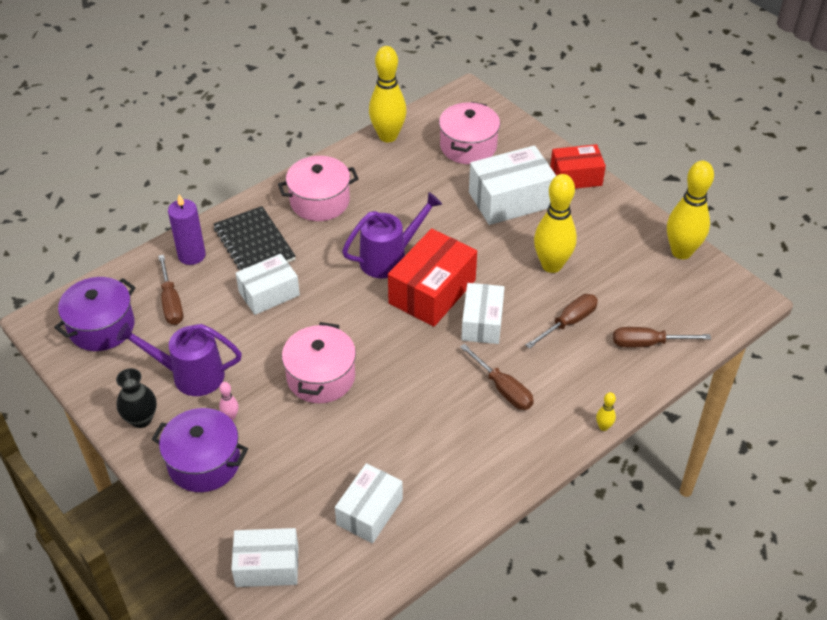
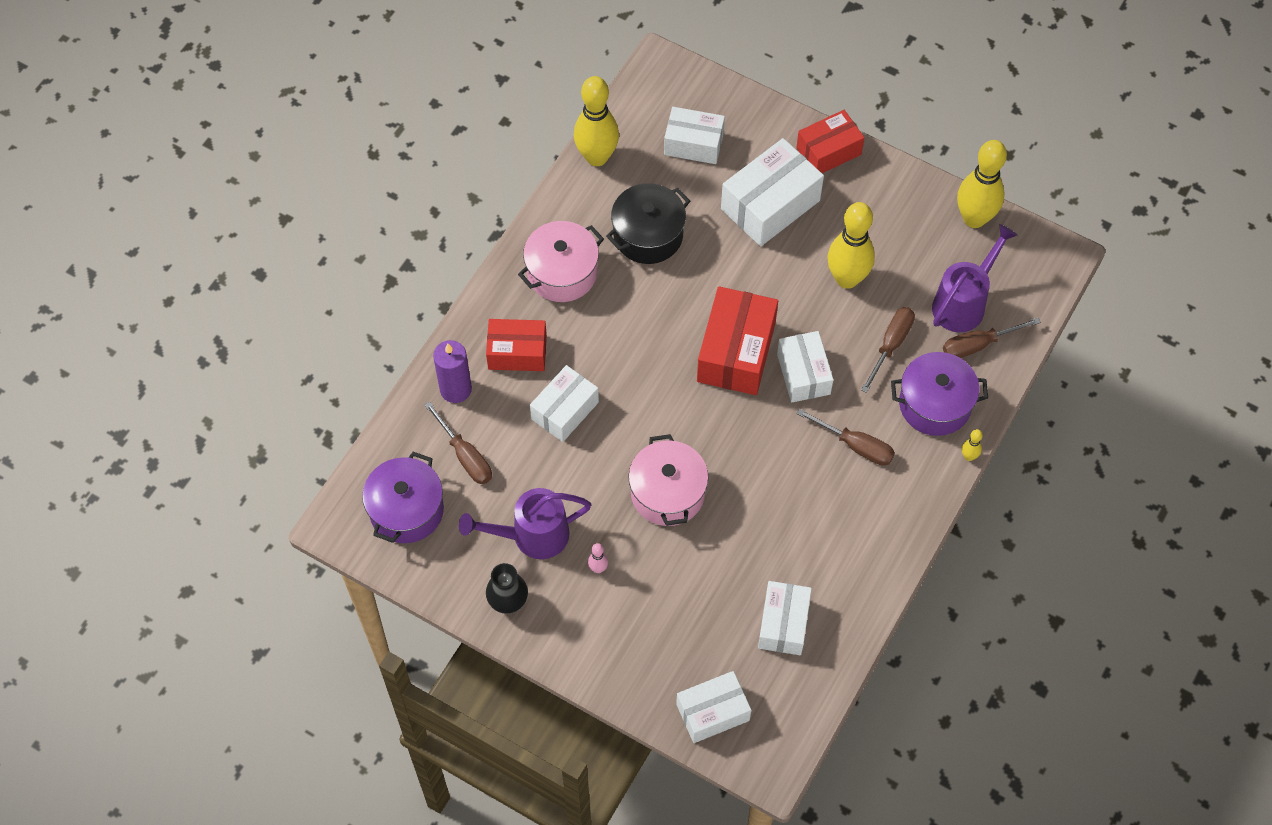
camera: 20 degrees left, 15 degrees up
purple pot [152,408,248,492] -> purple pot moved to [891,352,988,436]
black notebook [213,206,296,270] -> red box [486,319,547,371]
purple watering can [342,192,442,278] -> purple watering can moved to [932,224,1017,332]
pink pot [439,102,500,164] -> white box [664,107,725,164]
none -> black pot [606,183,690,264]

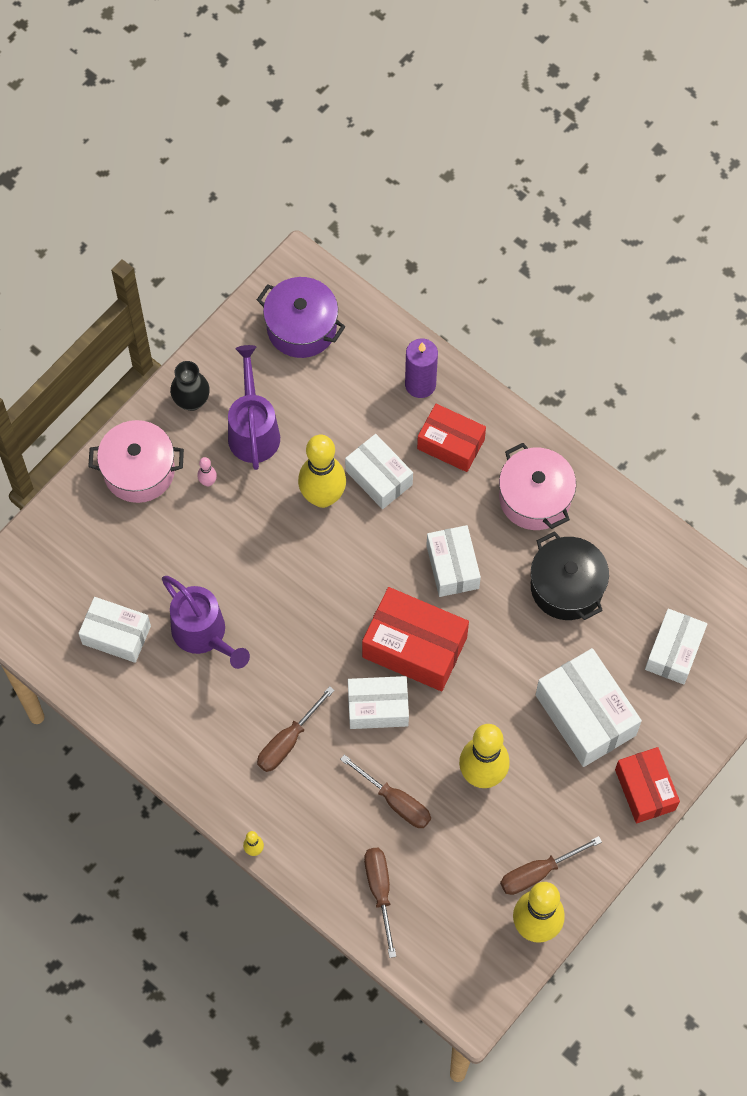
camera: 100 degrees right, 5 degrees up
brown screwdriver [425,401,492,484] -> brown screwdriver moved to [500,836,602,895]
red box [486,319,547,371] -> red box turned 75 degrees counterclockwise [417,404,486,472]
yellow bowling pin [574,76,619,166] -> yellow bowling pin moved to [298,435,346,508]
pink pot [628,434,708,526] -> pink pot moved to [88,420,184,503]
white box [676,671,751,743] -> white box moved to [426,525,481,597]
purple pot [891,352,988,436] -> none
purple watering can [932,224,1017,332] -> purple watering can moved to [162,576,250,669]

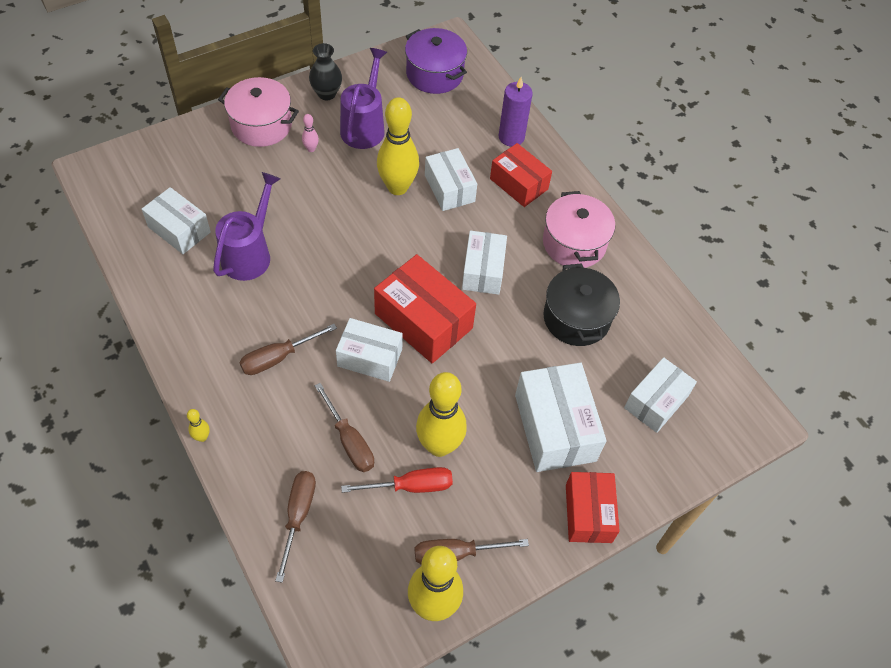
camera: 15 degrees right, 10 degrees down
purple watering can [162,576,250,669] -> purple watering can turned 135 degrees counterclockwise [213,172,280,281]
none -> red screwdriver [341,467,453,493]

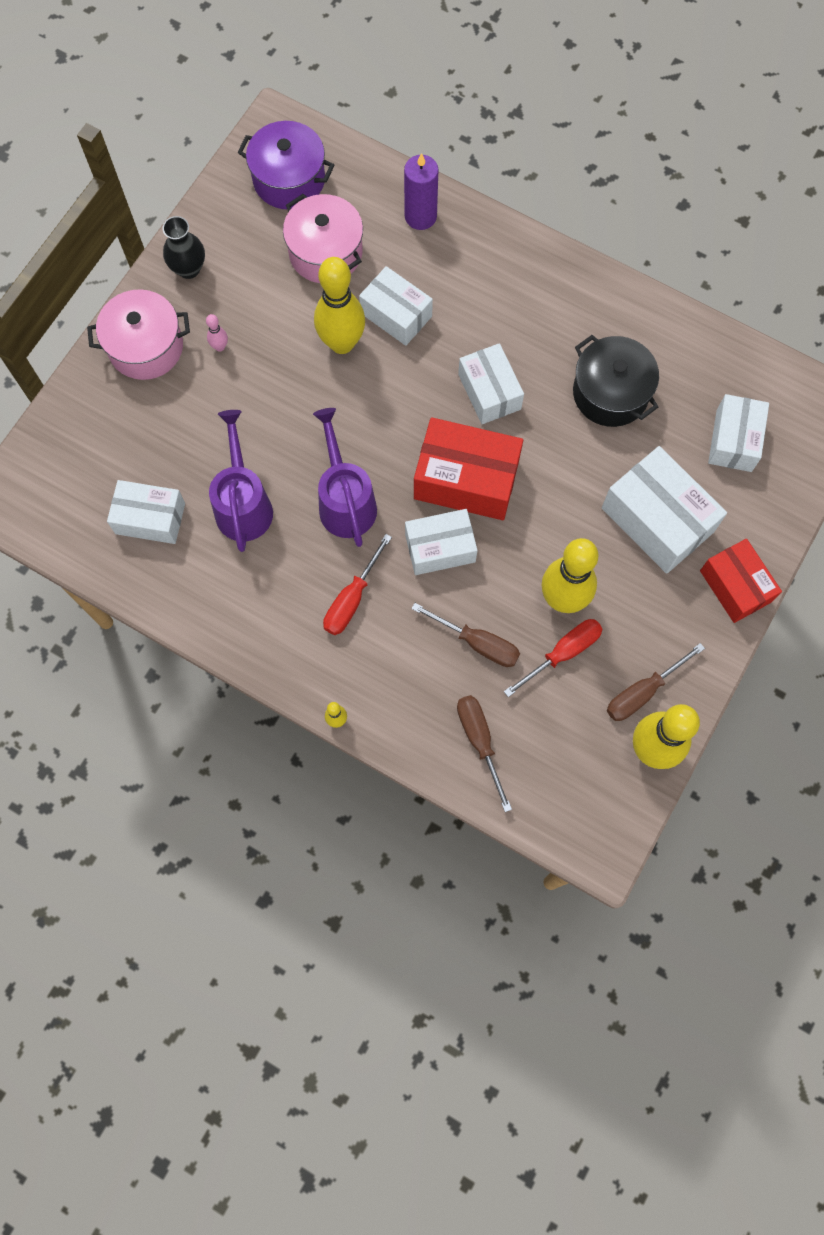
camera: 25 degrees left, 15 degrees up
brown screwdriver [240,324,337,375] -> red screwdriver [323,534,392,635]
purple watering can [340,48,387,149] -> purple watering can moved to [313,408,377,547]
red box [490,143,552,207] -> none
pink pot [543,191,615,268] -> pink pot moved to [283,194,363,283]

